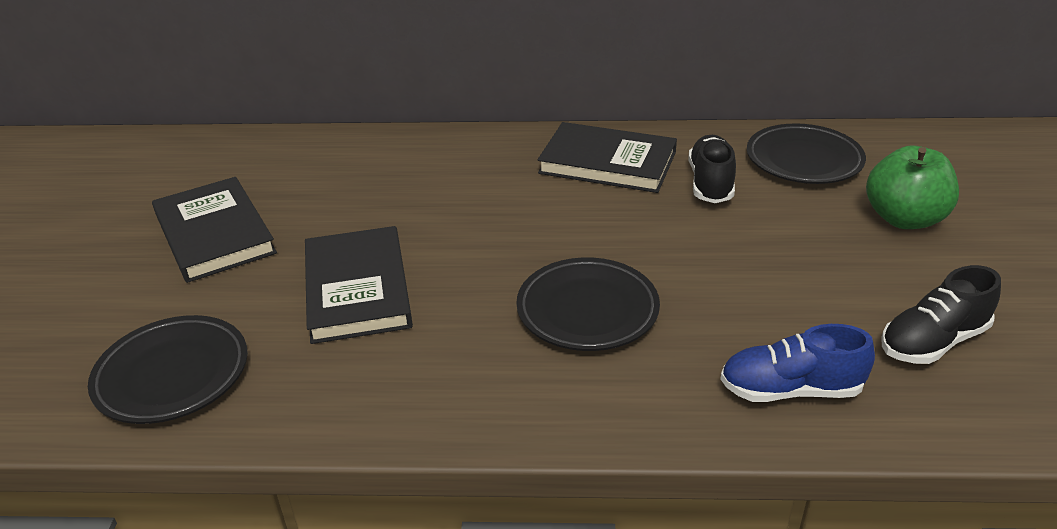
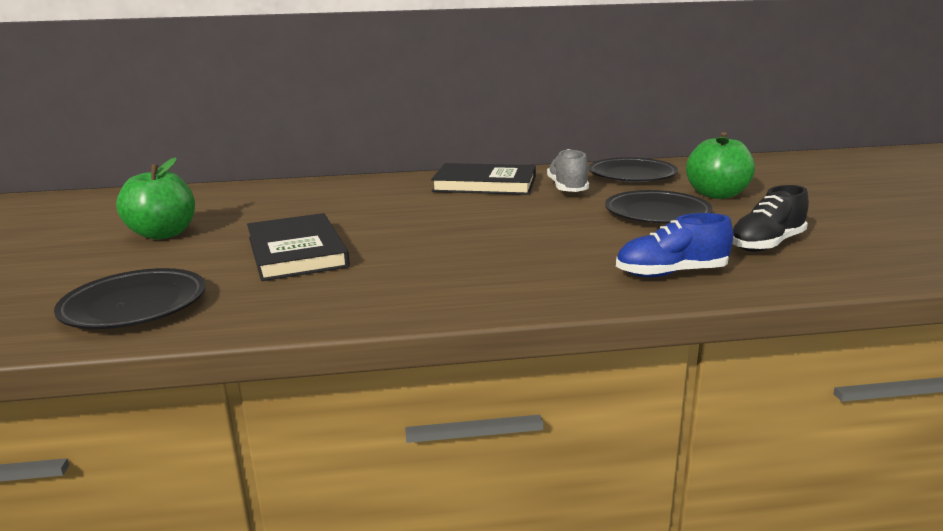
camera: 10 degrees left, 15 degrees down
black book [152,177,277,283] -> green apple [116,157,195,240]
black plate [516,257,660,351] -> black plate moved to [605,190,713,223]
black shoe [688,135,736,203] -> grey shoe [547,149,589,192]

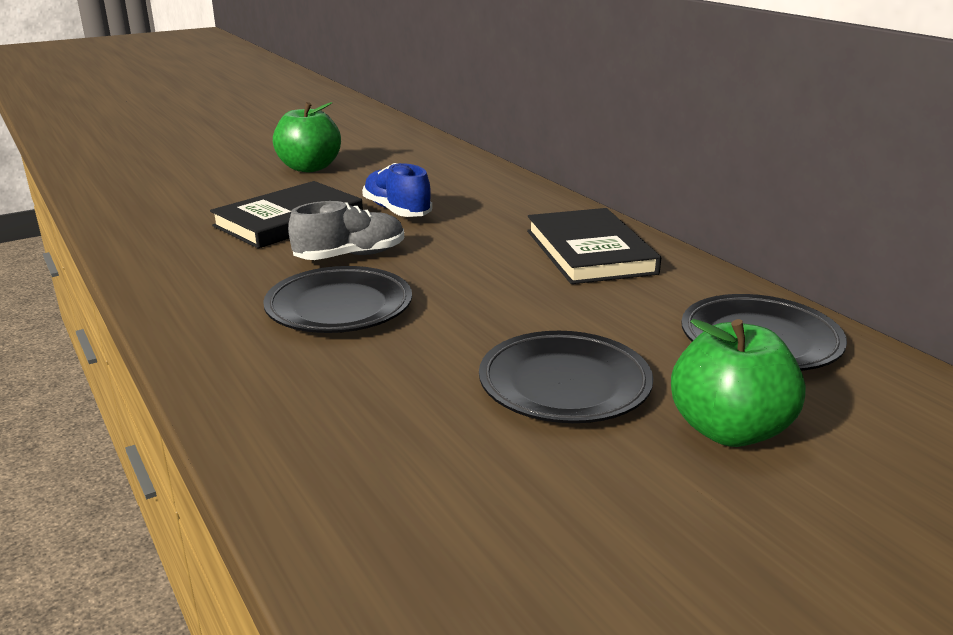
camera: 65 degrees right, 5 degrees up
black plate [54,268,206,329] -> black plate moved to [263,266,412,333]
grey shoe [547,149,589,192] -> grey shoe moved to [288,201,404,260]
blue shoe [616,213,733,277] -> blue shoe moved to [362,163,432,217]
black shoe [732,185,809,252] -> none

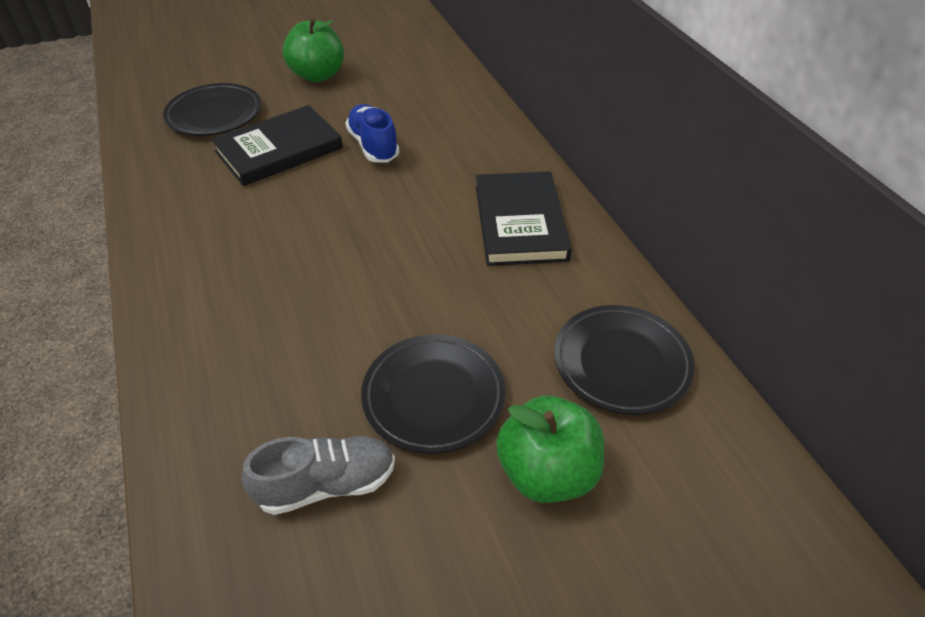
camera: 10 degrees right, 20 degrees up
black plate [263,266,412,333] -> black plate moved to [163,83,262,136]
grey shoe [288,201,404,260] -> grey shoe moved to [242,436,395,515]

